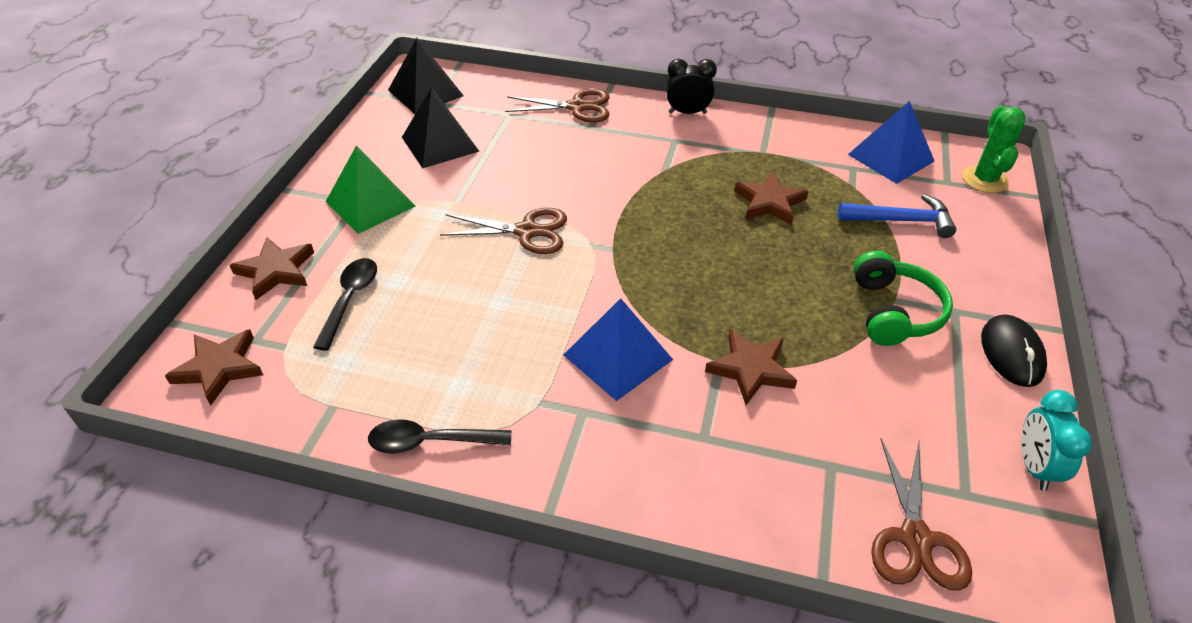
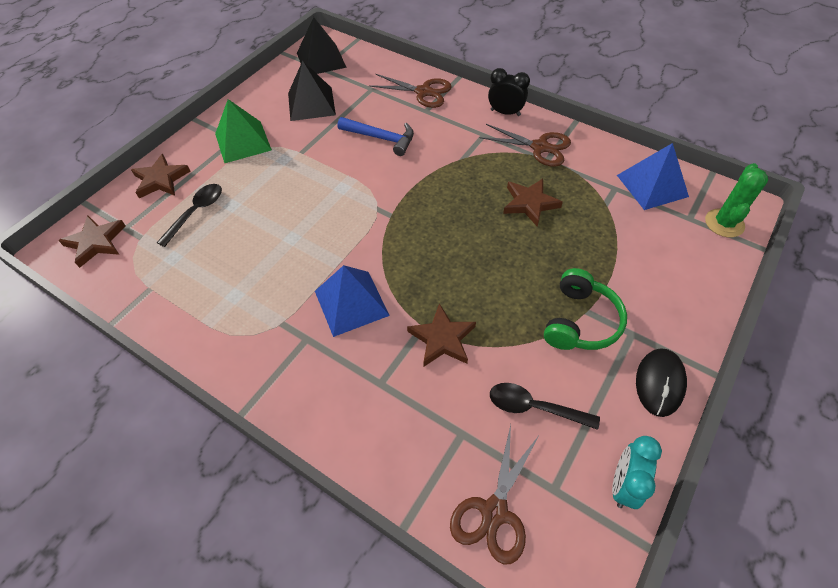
camera: 20 degrees right, 10 degrees up
black spoon [368,419,512,454] -> black spoon moved to [490,383,600,430]
brown scissors [440,208,567,254] -> brown scissors moved to [479,124,571,167]
blue hammer [838,194,957,238] -> blue hammer moved to [338,117,414,156]

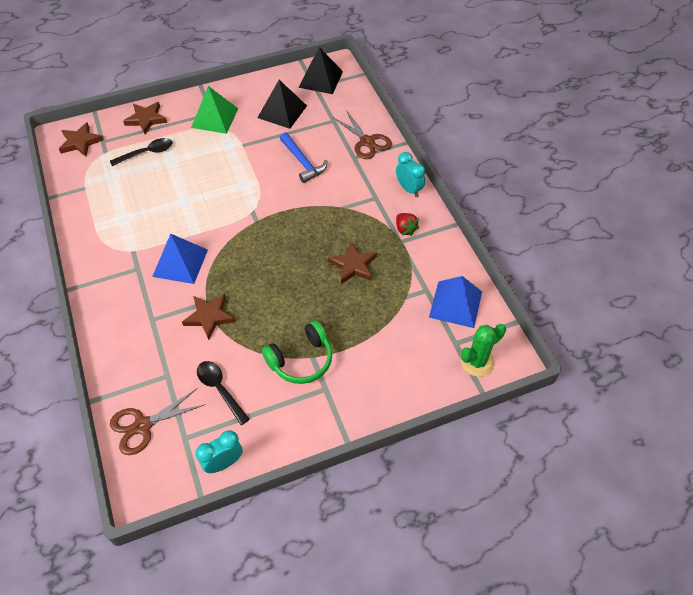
camera: 35 degrees right, 0 degrees up
brown scissors [479,124,571,167] -> red strawberry [396,213,419,236]
black clock [488,68,530,116] -> turquoise clock [396,152,425,197]
black mouse [636,348,687,417] -> none

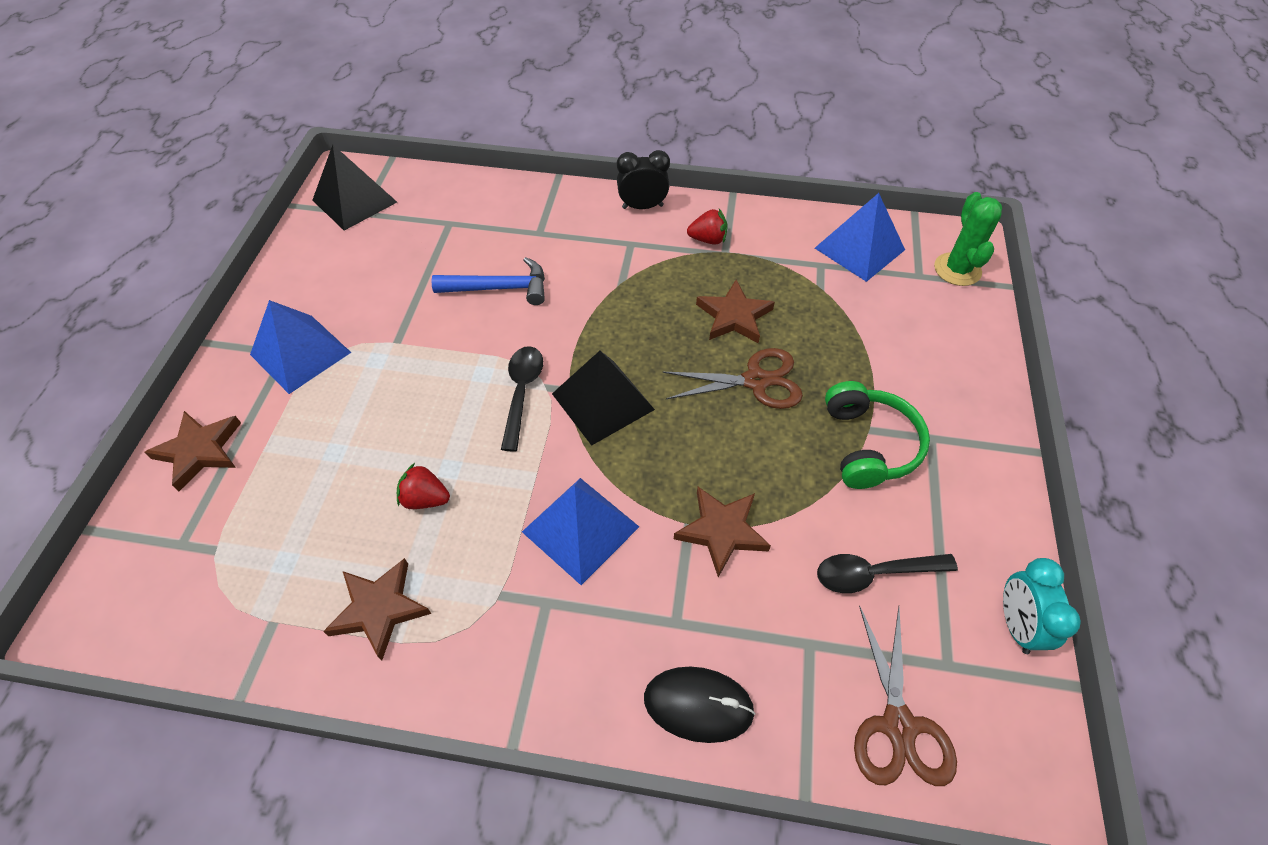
camera: 60 degrees left, 0 degrees up
brown star [59,122,103,157] -> brown star moved to [323,558,431,661]
black spoon [110,138,173,166] -> black spoon moved to [501,346,543,452]
green pyramid [191,86,238,134] -> blue pyramid [250,300,351,394]
black pyramid [257,80,307,129] -> black pyramid moved to [552,351,655,446]
brown scissors [333,110,392,159] -> brown scissors moved to [662,348,803,409]
turquoise clock [396,152,425,197] -> black clock [617,150,670,209]
none -> red strawberry [397,463,450,509]
none -> black mouse [644,667,756,743]

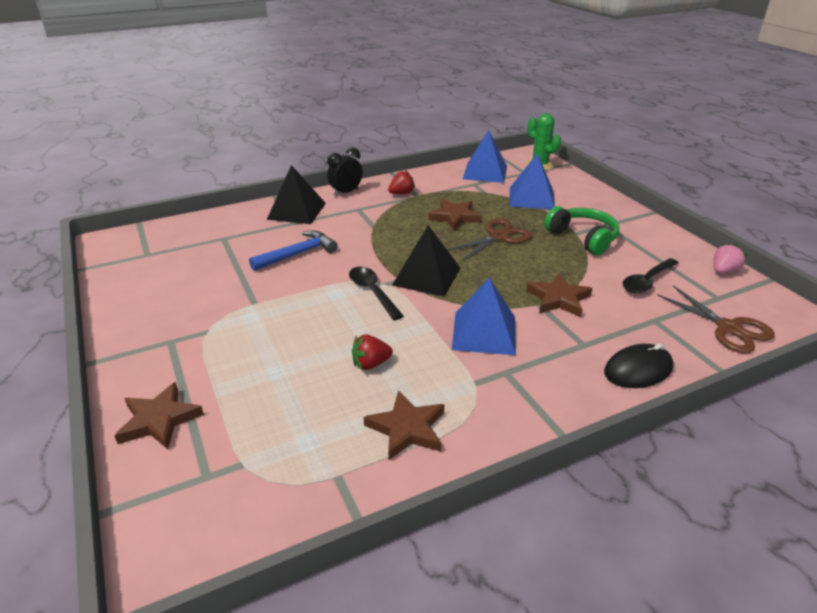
camera: 35 degrees left, 20 degrees down
blue pyramid [250,300,351,394] -> blue pyramid moved to [509,153,555,209]
black pyramid [312,145,397,231] -> black pyramid moved to [267,165,326,224]
turquoise clock [1003,558,1081,654] -> pink strawberry [714,244,747,274]

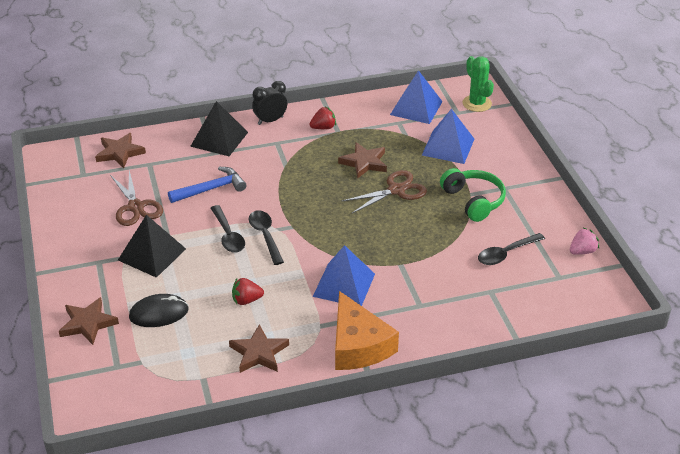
camera: 10 degrees right, 5 degrees up
black pyramid [392,225,461,297] -> black pyramid moved to [118,215,186,278]
brown star [526,273,593,317] -> brown star moved to [95,133,146,168]
black mouse [604,344,673,388] -> black mouse moved to [129,294,189,327]
brown scissors [657,285,775,353] -> brown scissors moved to [110,170,163,226]
none -> black spoon [211,205,245,253]
none -> orange cheese [335,291,399,370]

